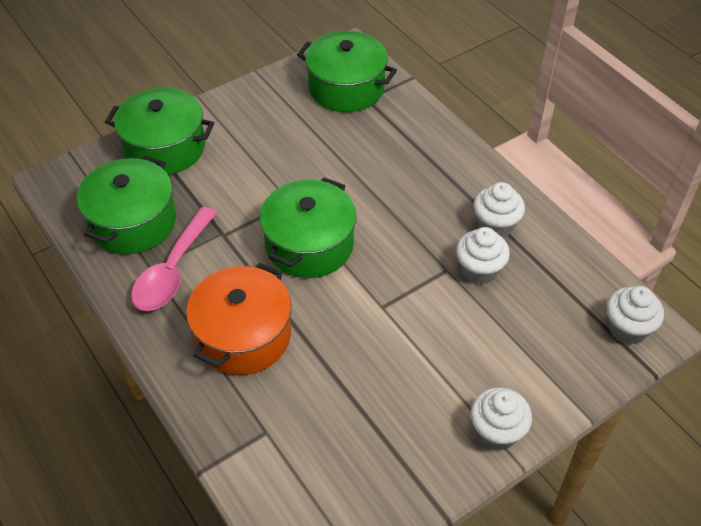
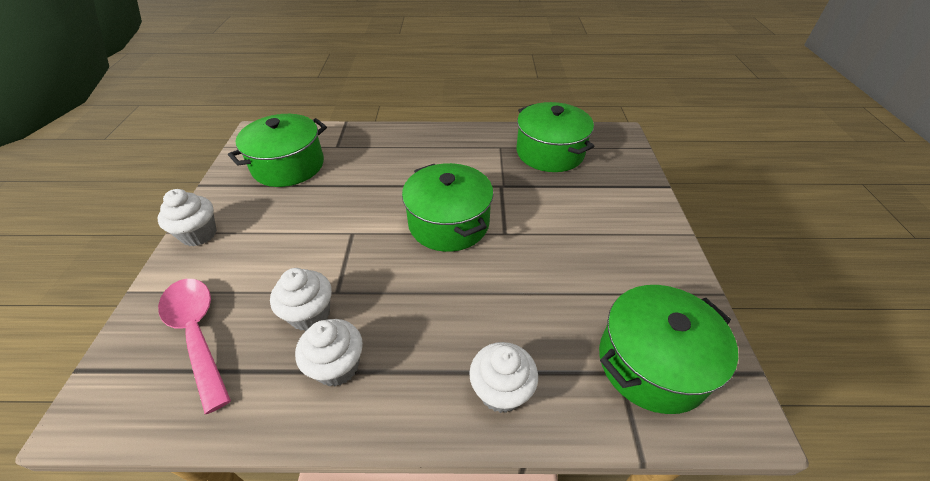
camera: 125 degrees right, 5 degrees down
green pot [105,87,214,175] -> green pot moved to [228,114,327,187]
pink spoon [131,207,217,311] -> pink spoon moved to [158,279,231,414]
orange pot [186,263,291,375] -> none
white cupcake [607,286,664,345] -> white cupcake moved to [469,342,538,413]

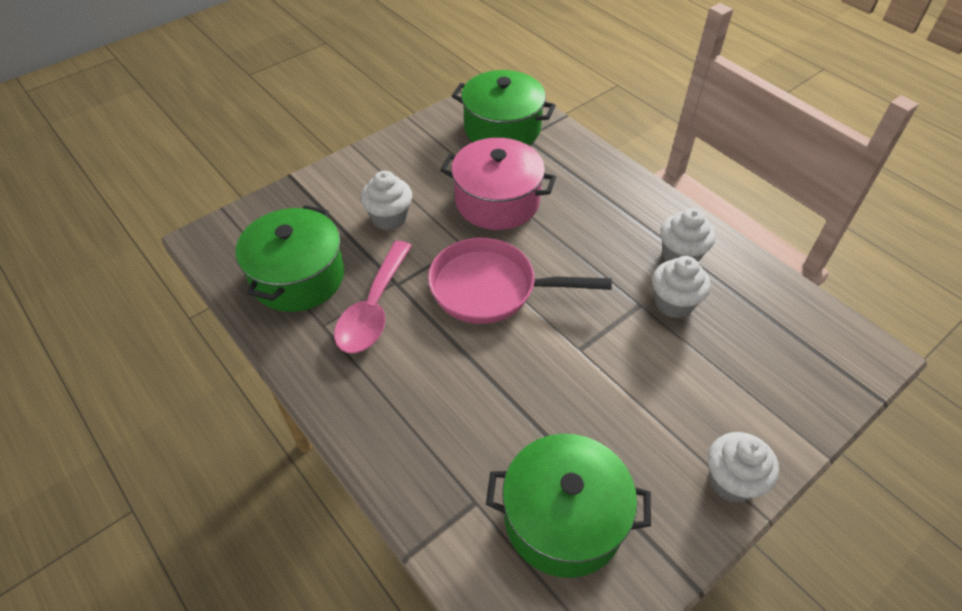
camera: 130 degrees left, 5 degrees up
pink spoon [158,279,231,414] -> pink spoon moved to [334,241,412,353]
green pot [402,163,494,252] -> pink pan [428,238,612,324]
white cupcake [469,342,538,413] -> white cupcake moved to [361,171,412,230]
none -> pink pot [440,138,556,230]

